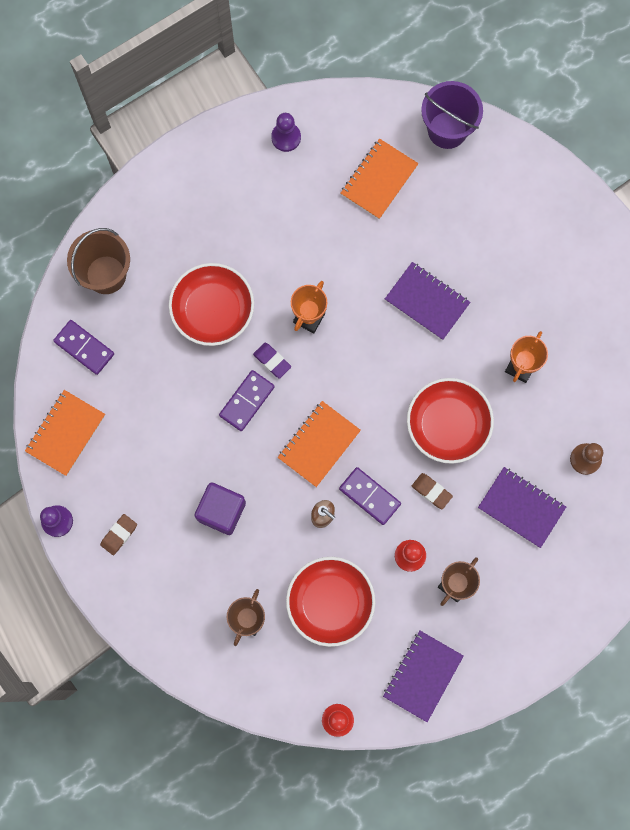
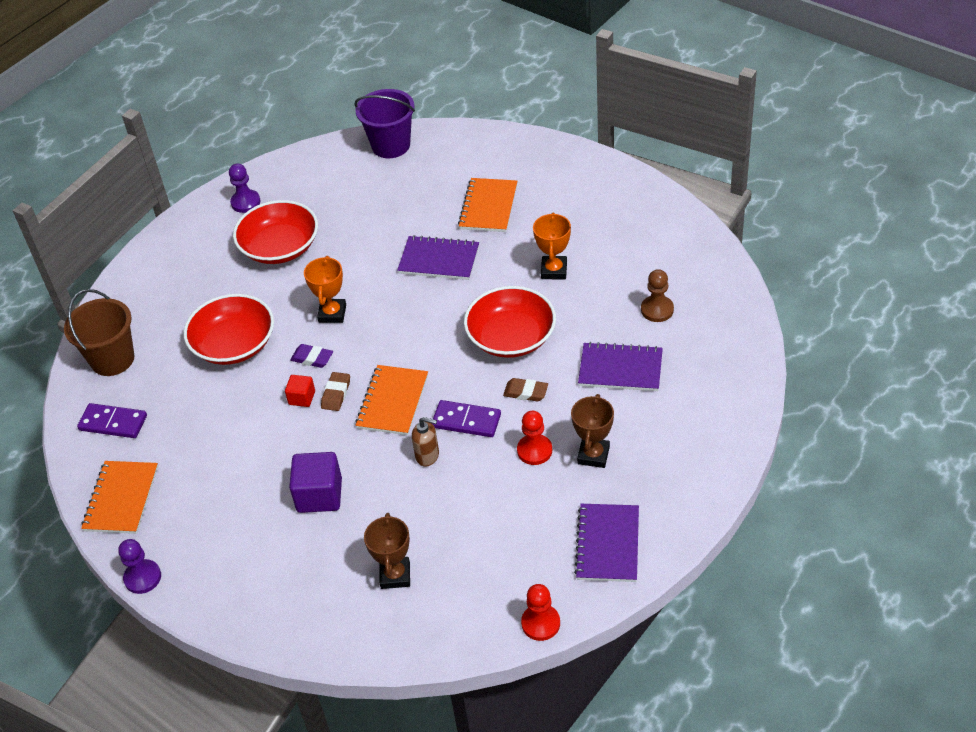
camera: 20 degrees left, 30 degrees down
brown eraser [100,514,137,555] -> brown eraser moved to [321,372,350,411]
purple domino [219,370,275,431] -> red cube [285,375,315,407]
red bowl [286,557,375,647] -> red bowl moved to [233,200,318,264]
orange notebook [341,139,419,219] -> orange notebook moved to [458,178,517,232]

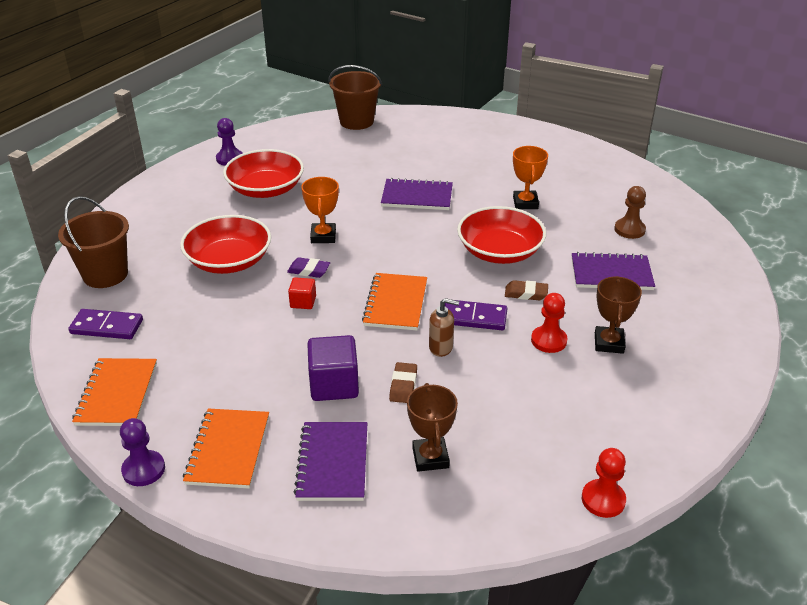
camera: 10 degrees left, 10 degrees down
brown eraser [321,372,350,411] -> brown eraser moved to [389,362,417,403]
purple bucket [354,89,415,158] -> brown bucket [329,65,382,130]
orange notebook [458,178,517,232] -> orange notebook moved to [183,408,269,488]
purple notebook [574,504,639,582] -> purple notebook moved to [294,422,367,501]

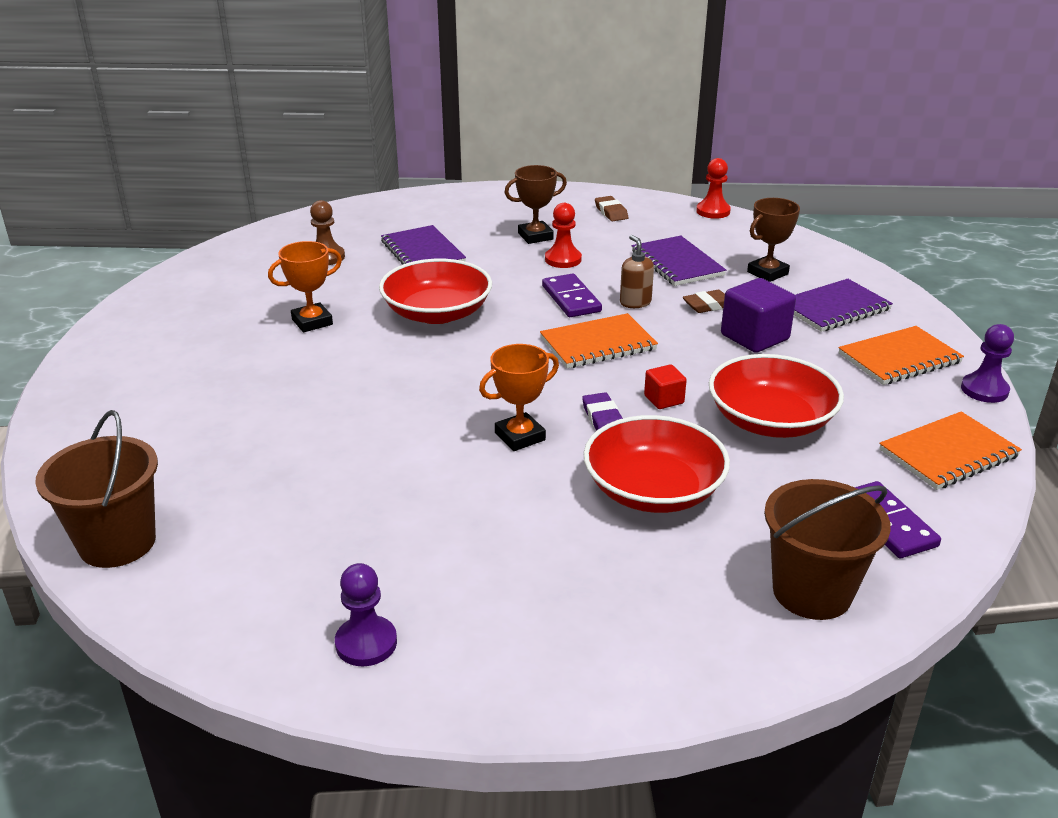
camera: 120 degrees left, 5 degrees down
red bowl [223,149,304,198] -> red bowl moved to [709,354,844,438]
purple notebook [381,178,453,210] -> purple notebook moved to [632,236,726,286]
brown eraser [505,280,548,300] -> brown eraser moved to [595,196,628,221]

